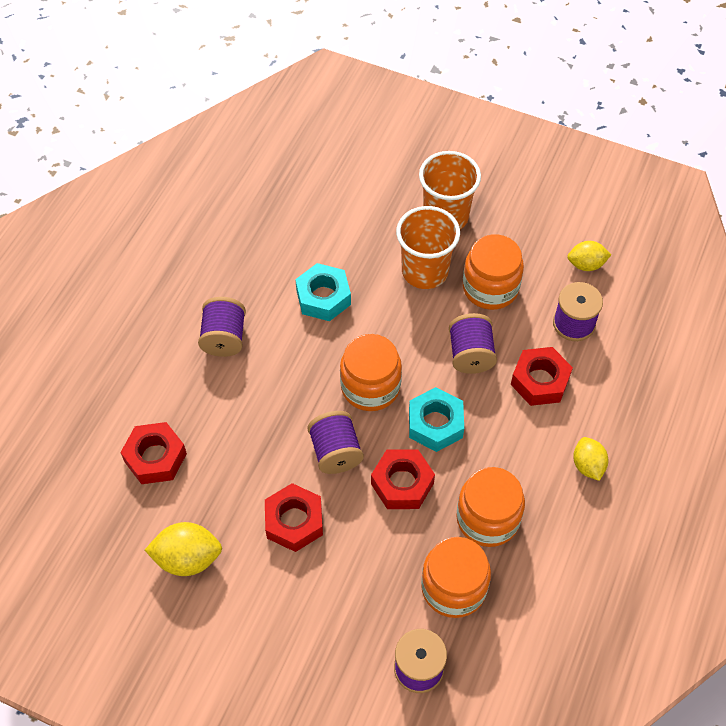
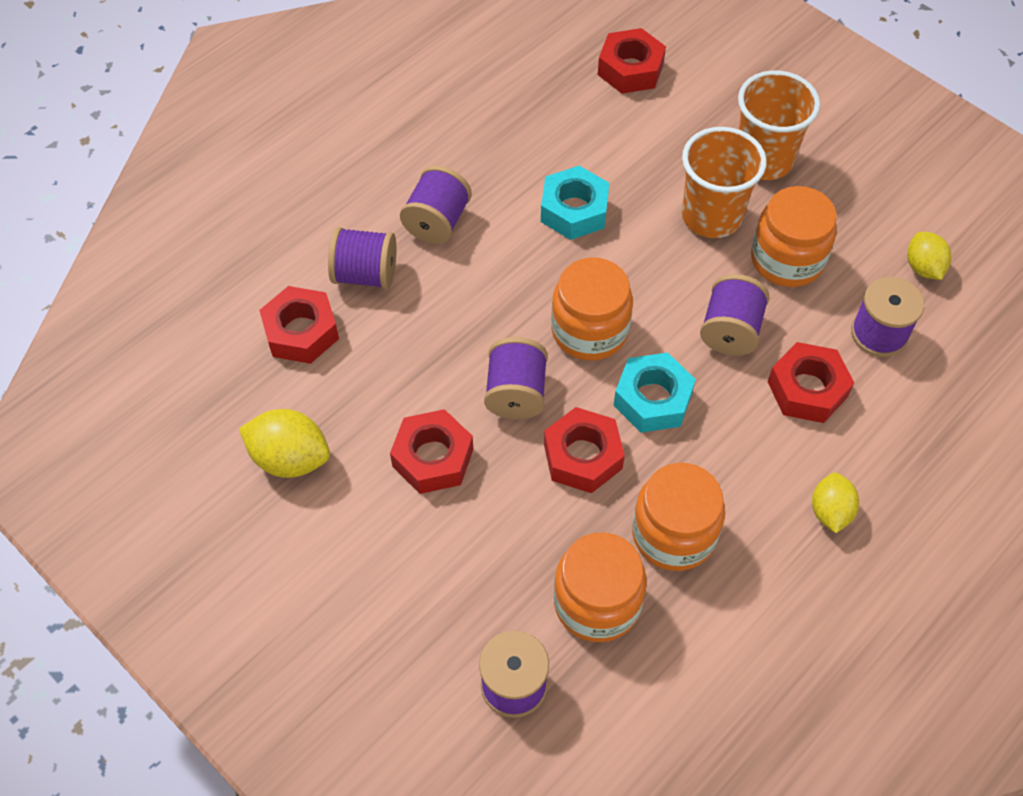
camera: 20 degrees right, 0 degrees up
yellow lemon [568,241,611,271] -> yellow lemon turned 60 degrees clockwise [907,232,951,280]
none -> purple spool [328,227,397,289]
none -> red nut [598,28,666,94]

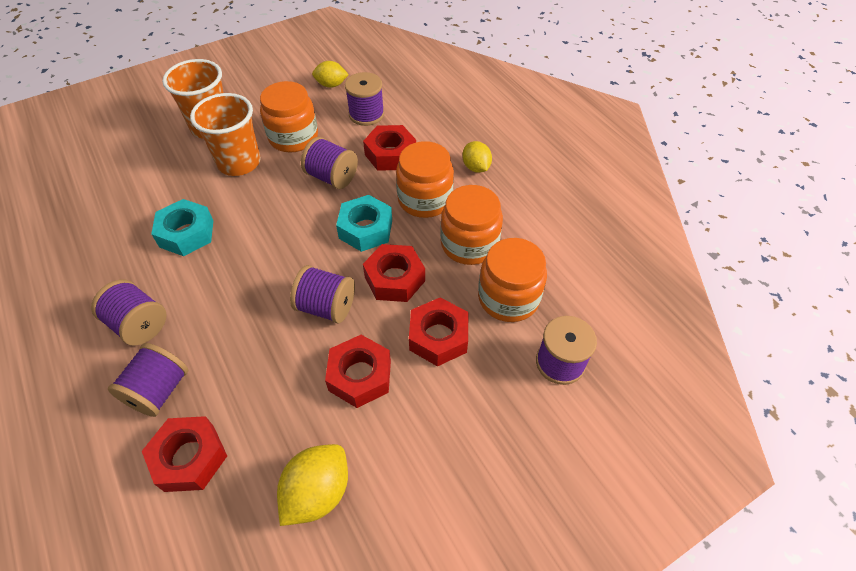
camera: 75 degrees left, 5 degrees down
orange jar [551,257,633,361] -> orange jar moved to [396,141,454,218]
red nut [598,28,666,94] -> red nut moved to [409,297,468,366]
yellow lemon [812,473,859,533] -> yellow lemon turned 45 degrees clockwise [462,141,492,173]

